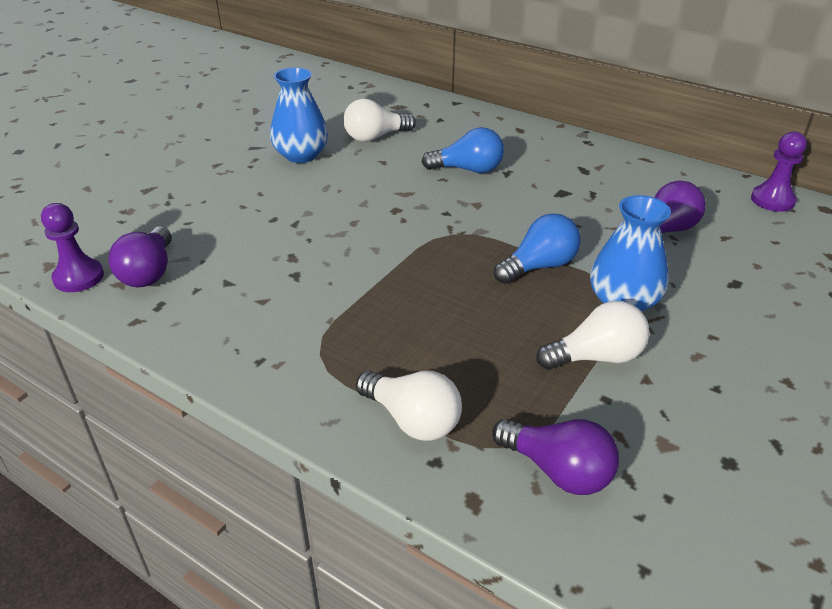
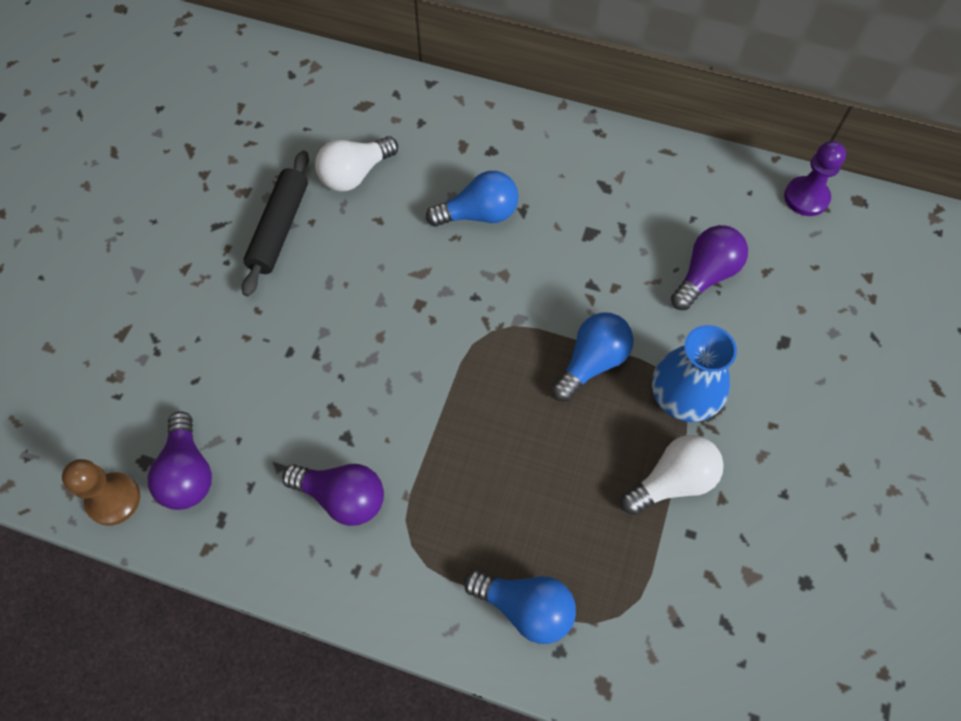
camera: 15 degrees left, 25 degrees up
purple pawn [41,203,104,292] -> brown pawn [62,459,140,526]
blue vase [270,67,328,163] -> black rolling pin [242,151,309,296]
white light bulb [356,371,462,441] -> blue light bulb [464,570,576,644]
purple light bulb [492,419,619,495] -> purple light bulb moved to [282,464,384,526]

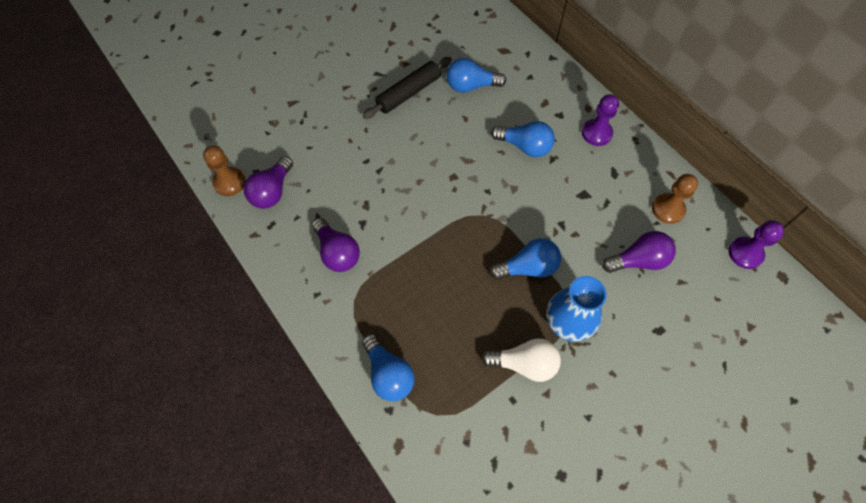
camera: 35 degrees right, 0 degrees up
white light bulb [315,136,398,192] -> blue light bulb [446,58,506,93]
none -> purple pawn [582,94,619,146]
none -> brown pawn [652,174,698,224]

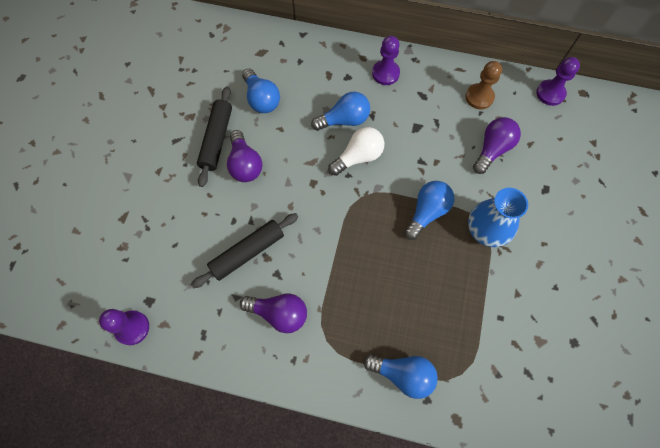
camera: 40 degrees left, 5 degrees up
brown pawn [203,146,246,196] -> purple pawn [99,309,149,345]
purple light bulb [244,156,293,209] -> purple light bulb moved to [227,130,262,182]
blue light bulb [446,58,506,93] -> blue light bulb turned 75 degrees counterclockwise [242,68,280,113]
white light bulb [481,338,561,382] -> white light bulb moved to [328,127,384,176]
none -> black rolling pin [191,213,298,288]

